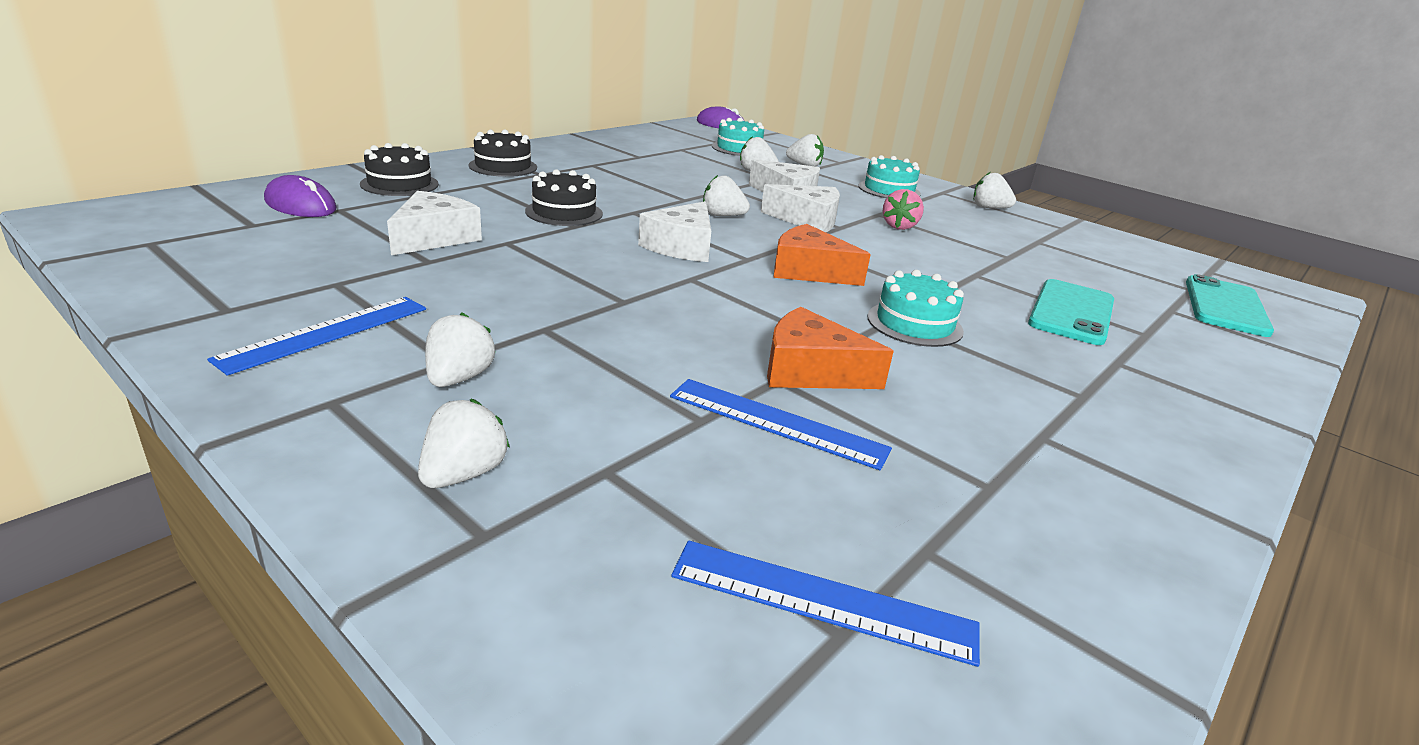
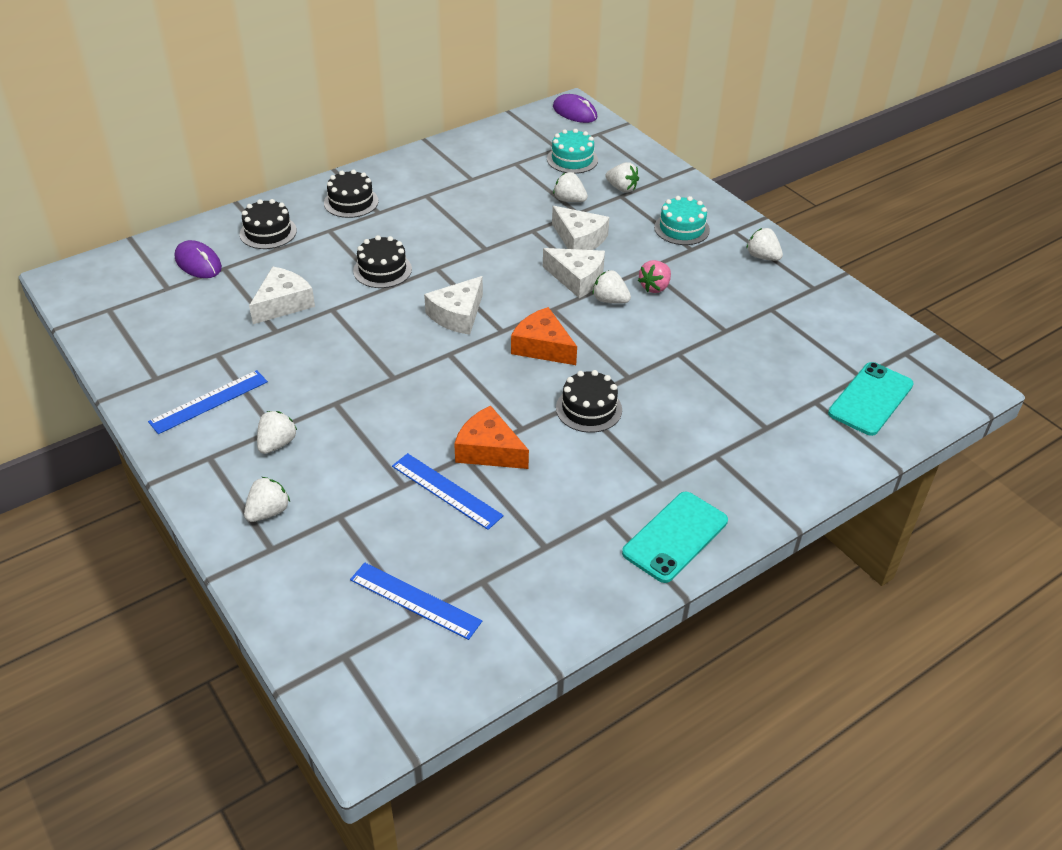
camera: 15 degrees right, 15 degrees up
white strawberry [703,175,750,216] -> white strawberry moved to [592,270,631,304]
turquoise cake [867,270,964,347] -> black cake [556,370,622,433]
turquoise phone [1028,279,1114,345] -> turquoise phone moved to [622,491,728,583]

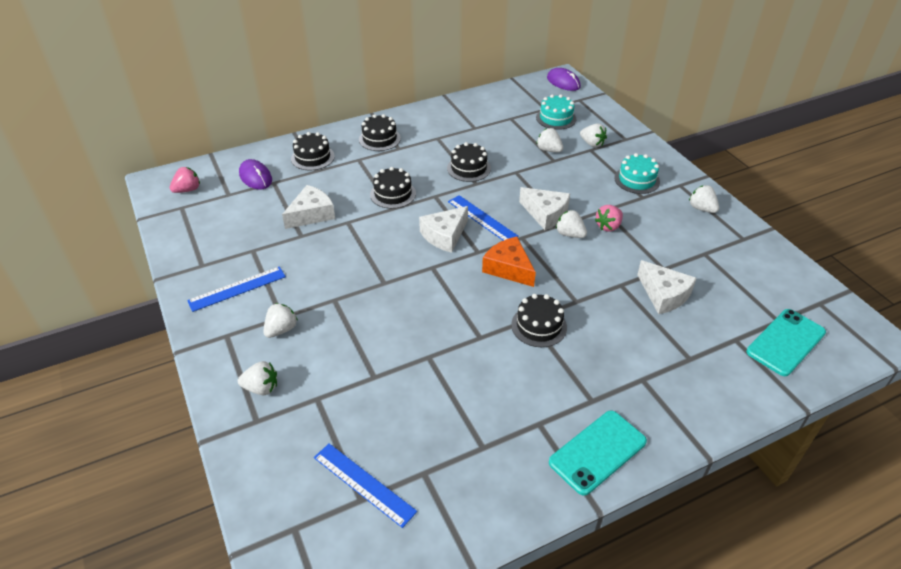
camera: 10 degrees right, 0 degrees up
white strawberry [244,477,290,522] -> white strawberry turned 45 degrees clockwise [238,361,277,395]
blue ruler [392,453,504,530] -> blue ruler moved to [448,195,519,241]
orange cheese [454,406,529,469] -> none
white cheese [552,206,610,250] -> white cheese moved to [637,260,697,314]
none -> pink strawberry [170,167,200,193]
none -> black cake [447,142,491,182]

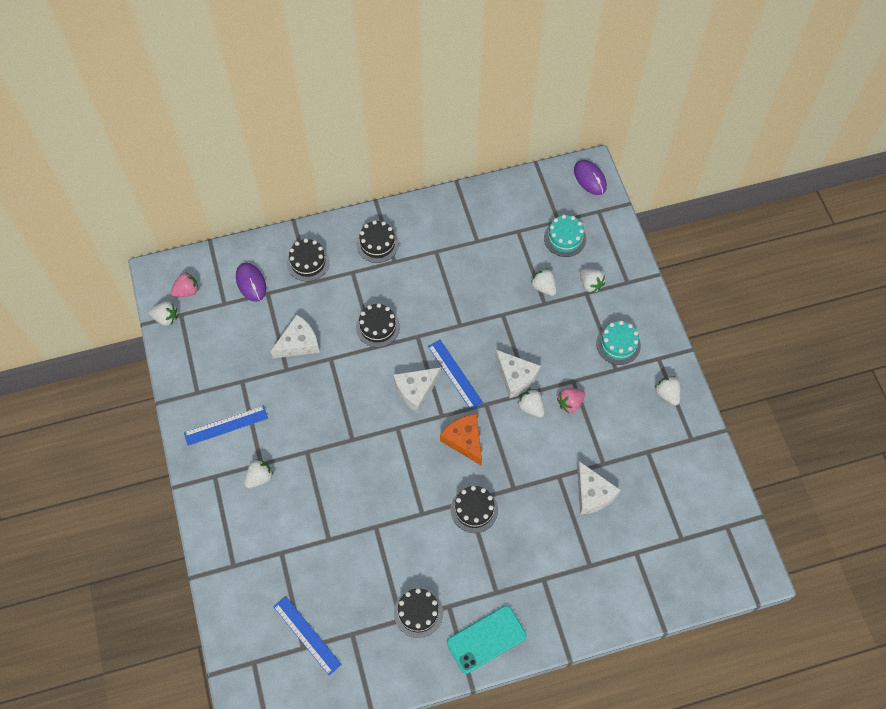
camera: 10 degrees right, 20 degrees up
white strawberry [238,361,277,395] -> white strawberry moved to [149,301,177,326]
black cake [447,142,491,182] -> black cake moved to [394,588,443,638]
turquoise phone [746,309,826,376] -> none

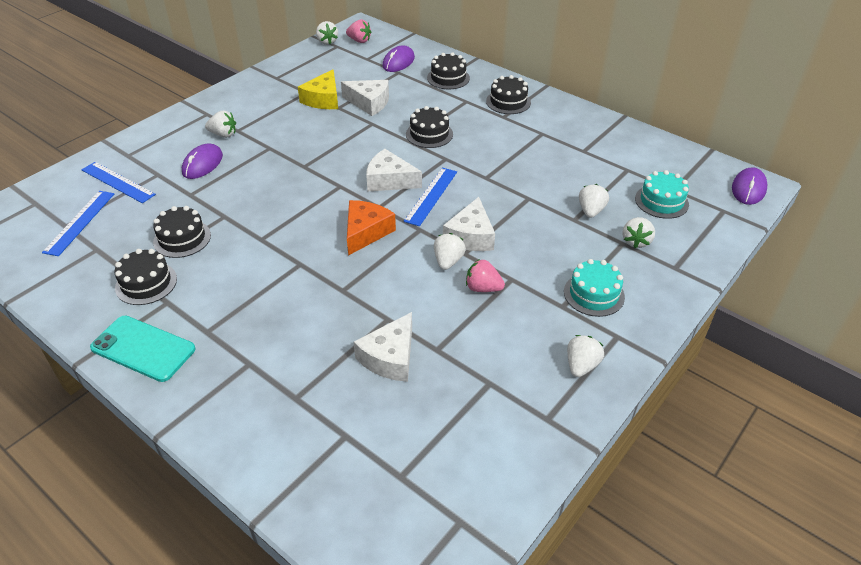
camera: 55 degrees right, 20 degrees down
blue ruler [184,406,268,446] -> blue ruler moved to [81,162,156,203]
black cake [451,486,498,533] -> black cake moved to [153,206,211,258]
none -> purple mouse [182,143,223,179]
none -> yellow cheese [298,69,338,109]

